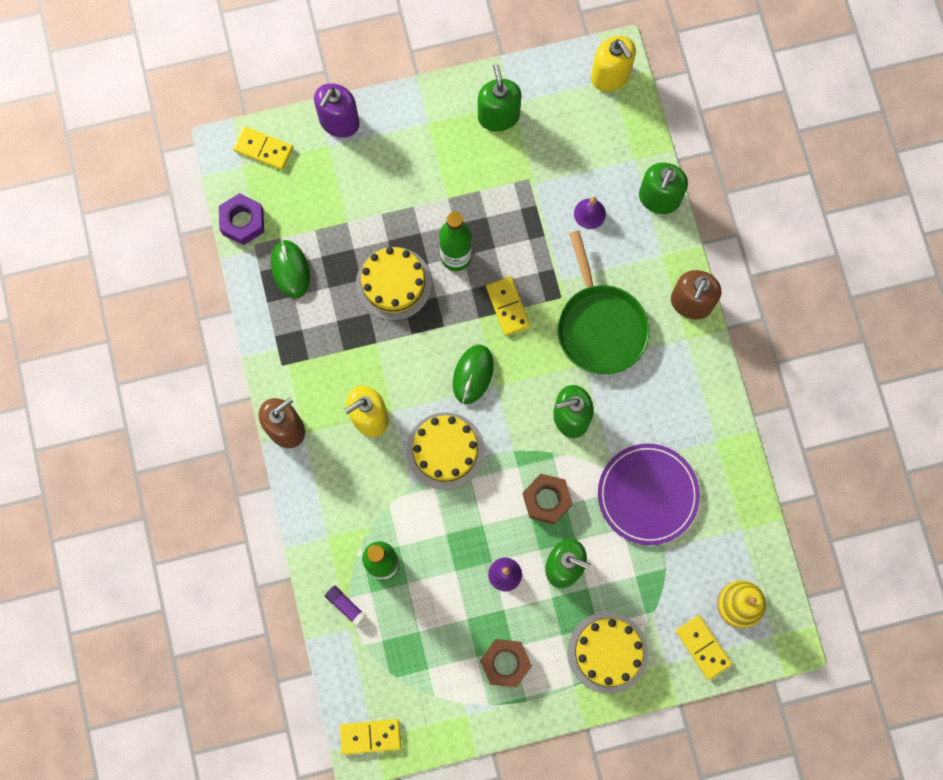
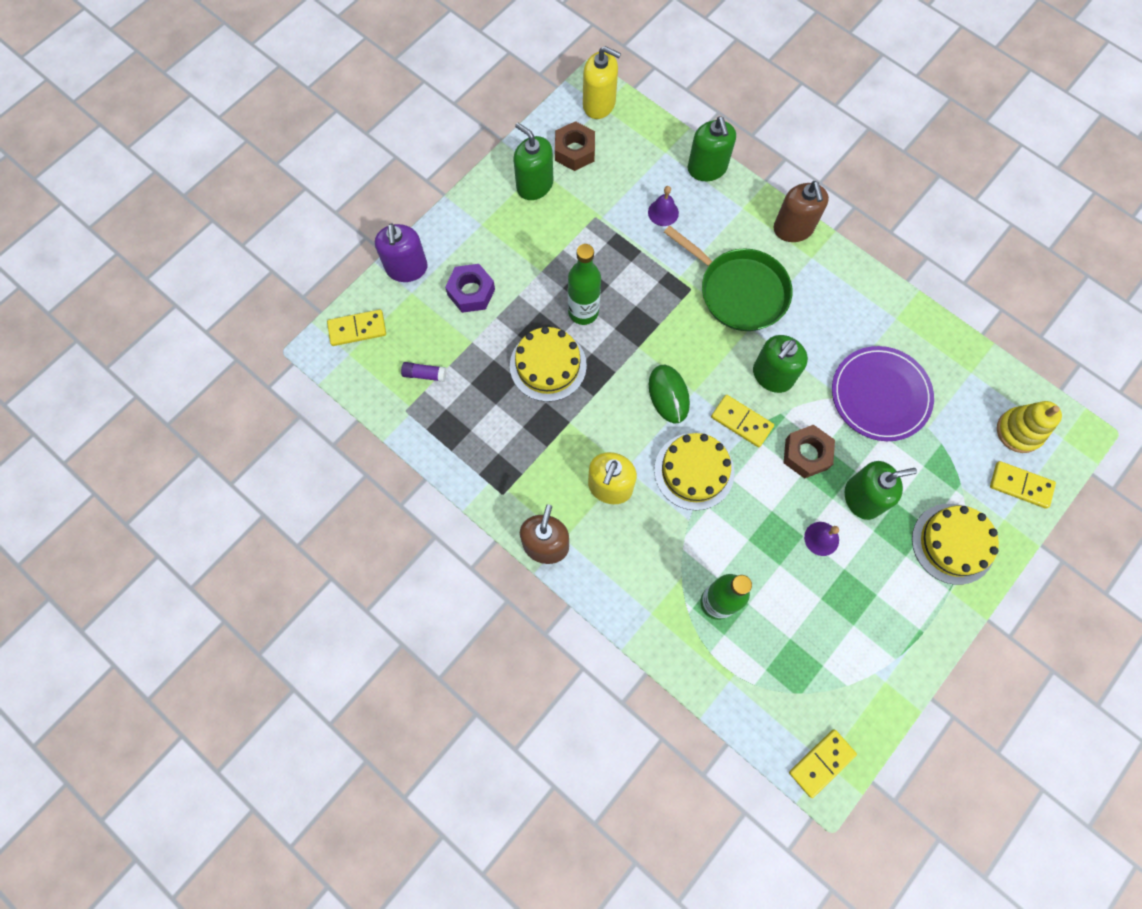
camera: 35 degrees left, 5 degrees down
purple nut [219,193,264,245] -> purple nut moved to [445,264,495,313]
green mouse [271,240,310,299] -> none
purple glue stick [325,586,367,626] -> purple glue stick moved to [401,362,447,382]
brown nut [480,639,532,688] -> brown nut moved to [555,121,595,171]
yellow domino [486,276,531,336] -> yellow domino moved to [711,395,774,448]

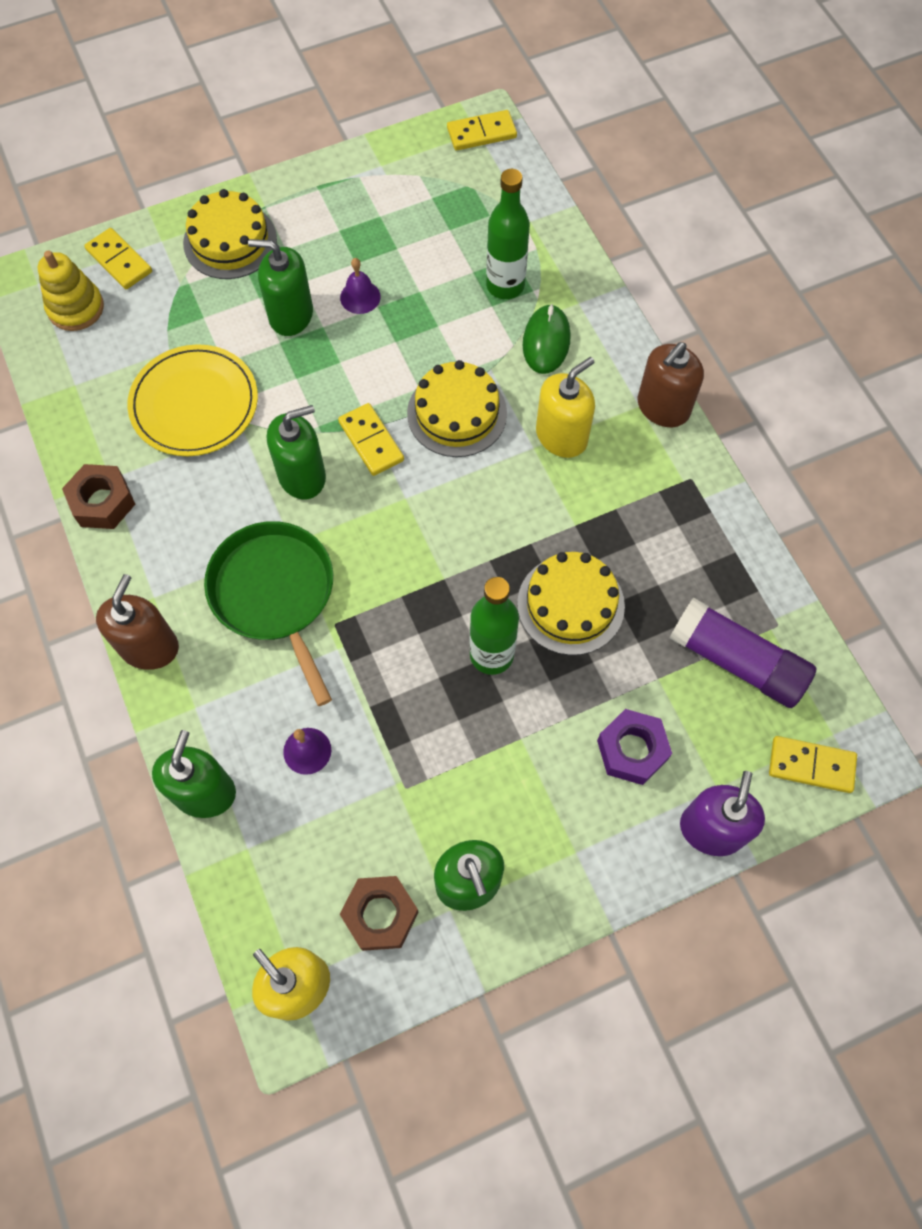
camera: 155 degrees left, 5 degrees down
purple glue stick [401,362,447,382] -> purple glue stick [669,597,817,708], size x2.27
green mouse [649,365,690,423] -> green mouse moved to [523,304,571,374]
brown nut [784,425,835,479] -> brown nut moved to [62,464,135,529]
purple plate [832,346,934,441] -> yellow plate [127,344,258,456]

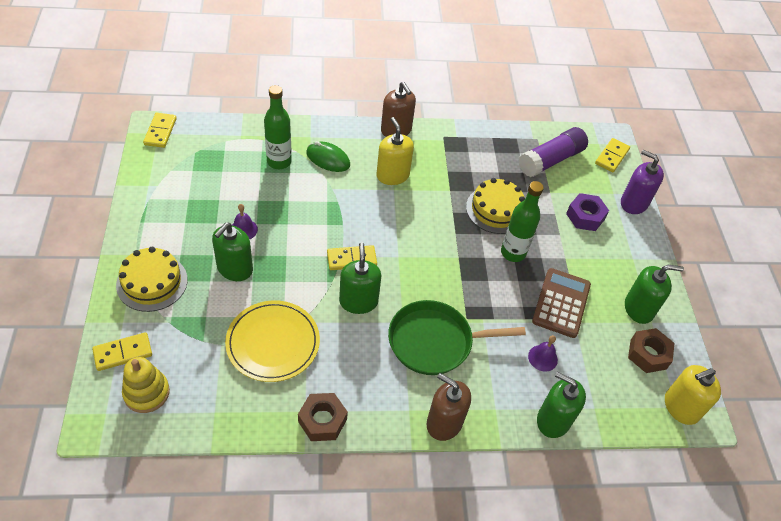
camera: 75 degrees left, 15 degrees down
yellow cake [407,360,507,457] -> none
none -> brown calculator [532,268,591,338]

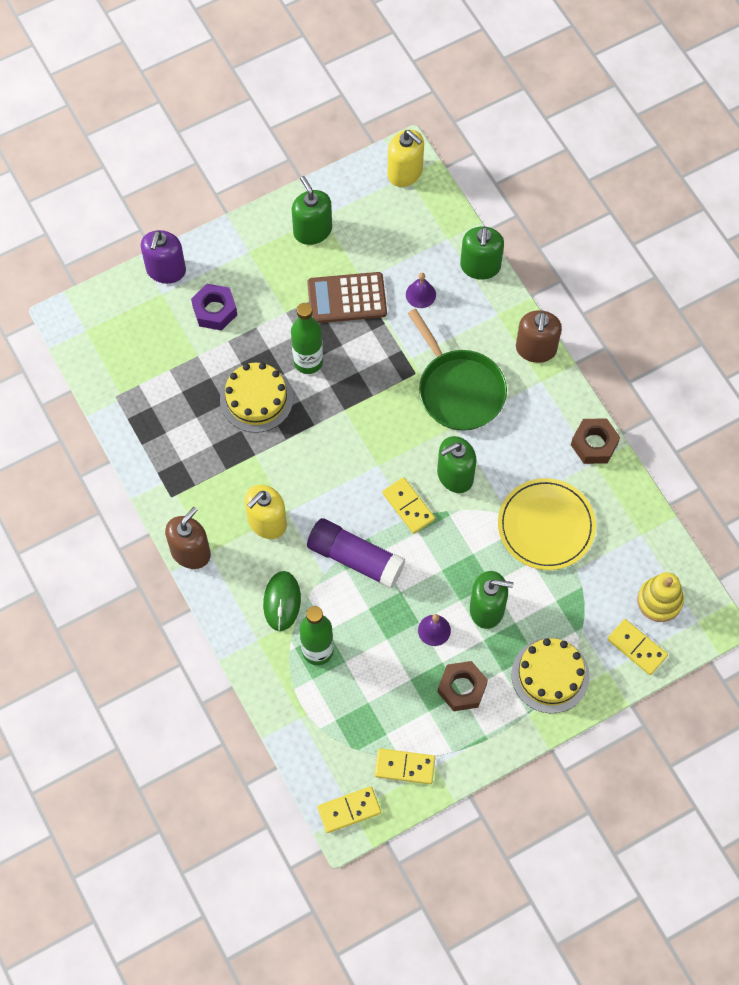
camera: 110 degrees left, 15 degrees up
purple glue stick [519,127,588,177] -> purple glue stick moved to [307,518,405,589]
yellow domino [595,138,630,173] -> yellow domino moved to [375,748,435,784]
brown nut [628,328,674,373] -> brown nut moved to [438,661,488,711]

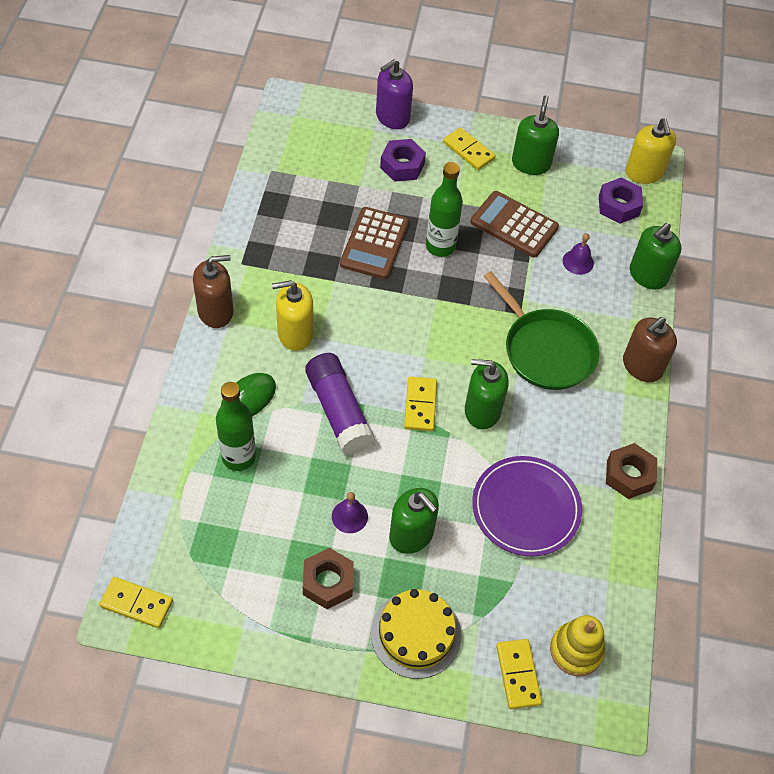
camera: 35 degrees right, 10 degrees down
yellow cake [220,363,293,433] -> brown calculator [340,207,409,279]
yellow domino [375,748,435,784] -> yellow domino moved to [443,127,495,170]
green pan [408,309,507,431] -> green pan turned 45 degrees counterclockwise [484,271,599,390]
yellow plate [498,478,596,570] -> purple plate [472,456,582,556]
none -> purple nut [599,177,643,224]

